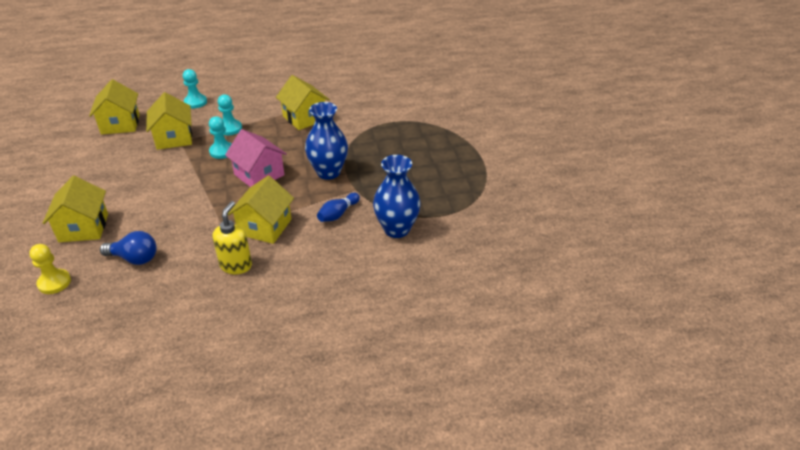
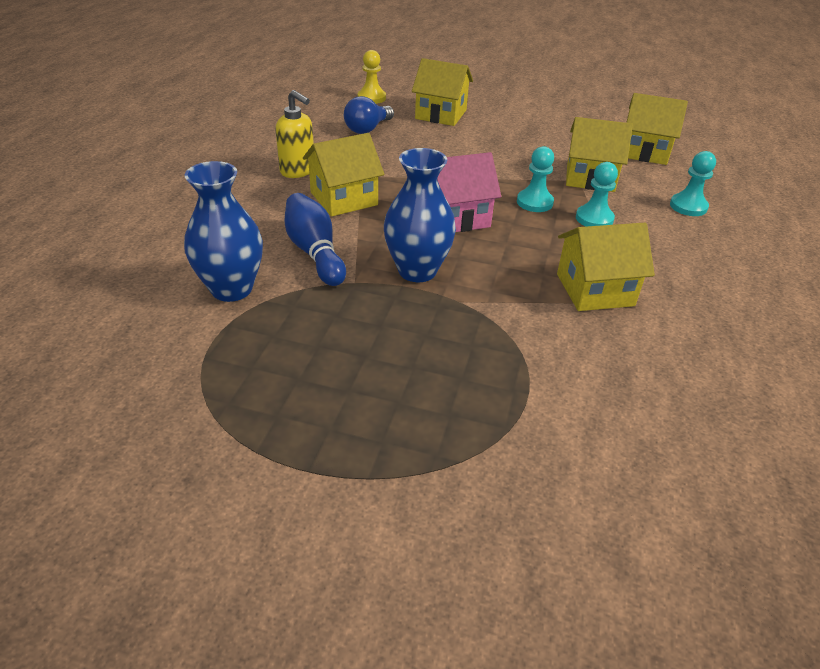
camera: 115 degrees right, 0 degrees up
yellow house [228,175,294,244] -> yellow house turned 75 degrees counterclockwise [303,133,384,217]
blue bowling pin [317,193,360,222] -> blue bowling pin [285,193,346,286], size x1.51

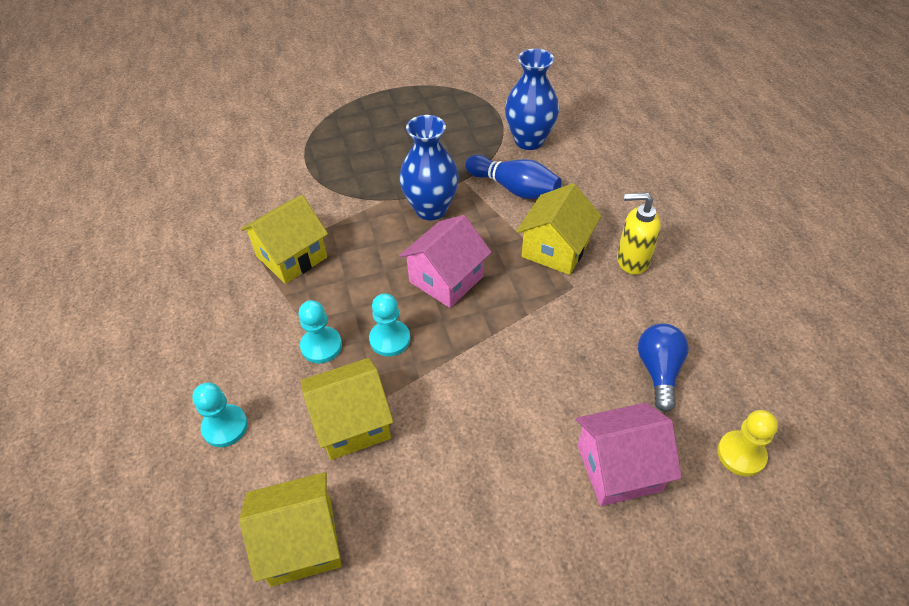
camera: 150 degrees right, 10 degrees up
yellow house [412,58,473,126] -> pink house [576,402,682,506]

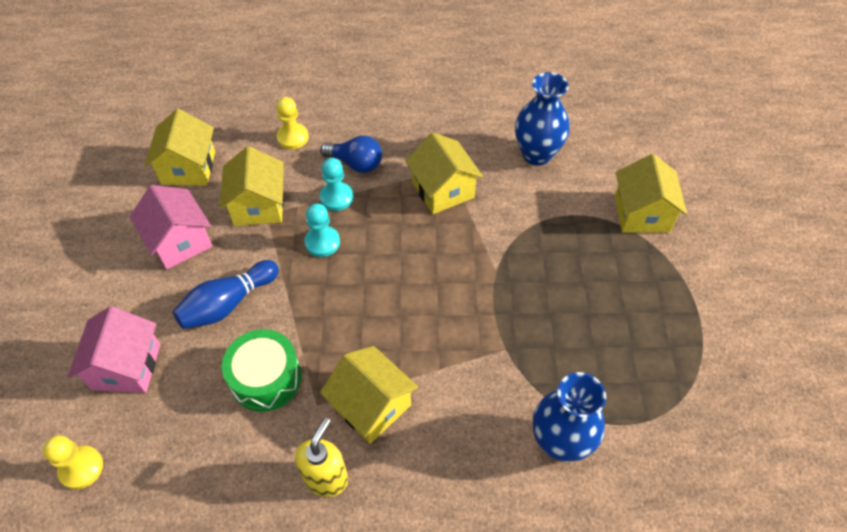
camera: 105 degrees right, 5 degrees up
turquoise pawn [192,382,248,447] -> yellow pawn [276,97,309,149]
blue vase [399,115,459,220] -> blue vase moved to [515,72,570,166]
pink house [399,215,492,308] -> pink house moved to [129,185,212,269]
blue bowling pin [465,155,561,199] -> blue bowling pin moved to [173,260,279,329]
blue light bulb [638,324,689,412] -> blue light bulb moved to [320,135,382,173]
none -> green drum [222,329,302,412]
none -> yellow house [615,154,687,233]

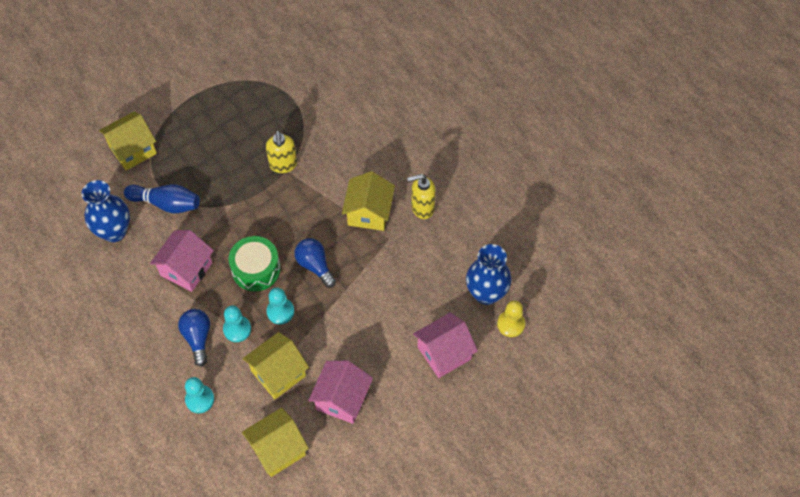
camera: 125 degrees left, 5 degrees up
blue bowling pin [173,260,279,329] -> blue bowling pin moved to [124,184,200,213]
green drum [222,329,302,412] -> green drum moved to [228,236,281,291]
yellow pawn [276,97,309,149] -> turquoise pawn [185,377,214,413]
yellow house [405,132,483,214] -> pink house [150,230,214,292]
blue vase [533,372,606,462] -> blue vase moved to [466,244,512,305]
none -> yellow soap dispenser [266,131,297,173]
none -> blue light bulb [294,238,336,288]

